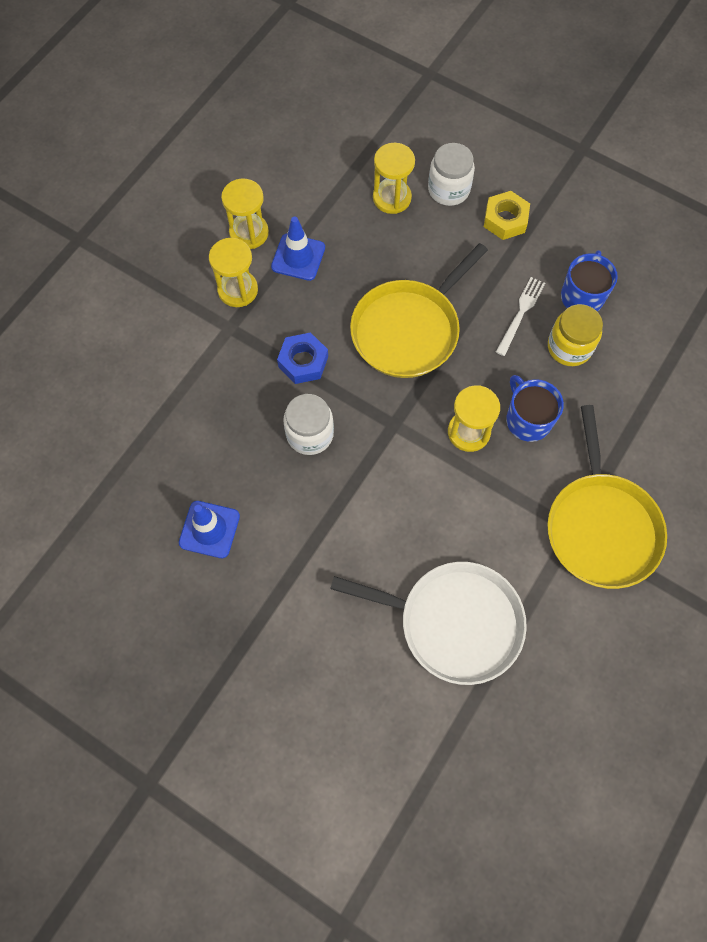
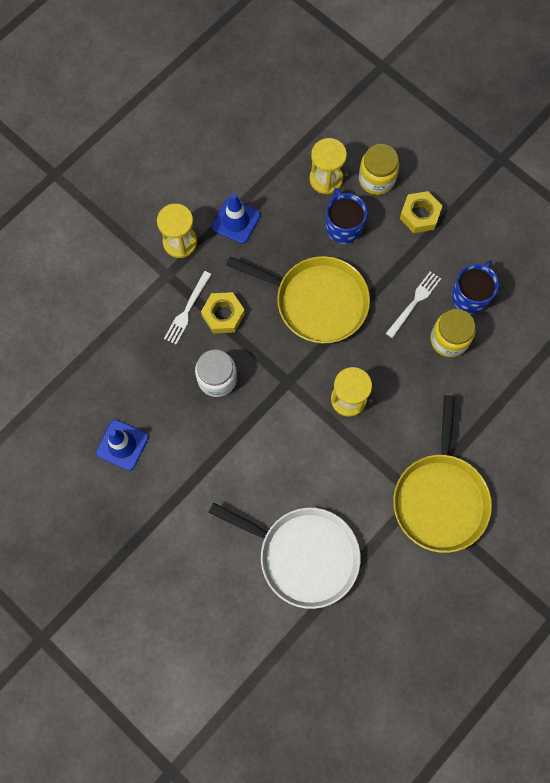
camera: 10 degrees right, 5 degrees up
yellow hourglass [221,179,269,249] -> none
blue nut [277,332,328,384] -> yellow nut [201,292,245,333]
yellow pan [350,243,488,378] -> yellow pan turned 120 degrees counterclockwise [226,256,370,343]
white jar [428,143,475,206] -> yellow jar [359,144,399,195]
blue mug [506,375,564,442] -> blue mug moved to [326,188,367,244]
none -> white fork [164,271,212,345]

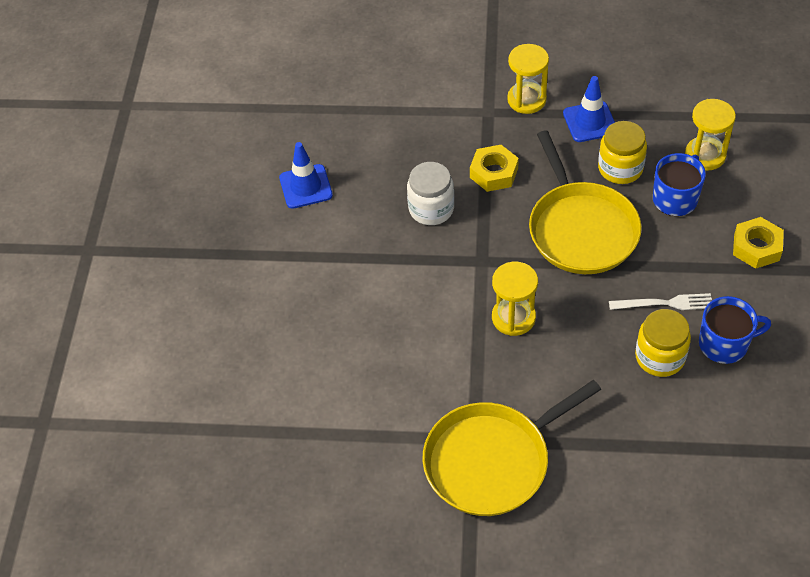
camera: 55 degrees right, 20 degrees down
white fork [164,271,212,345] -> none
white pan [208,503,361,609] -> none
yellow jar [359,144,399,195] -> yellow jar moved to [598,121,647,184]

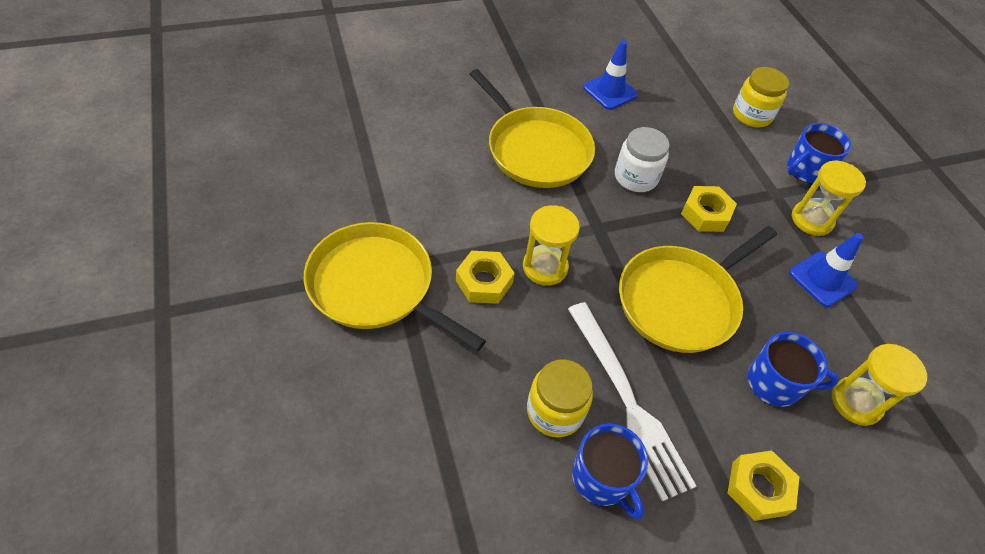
camera: 60 degrees right, 0 degrees up
yellow jar [598,121,647,184] -> yellow jar moved to [733,67,789,127]
white fork [609,293,712,310] -> white fork [568,302,696,501], size x1.80
none -> yellow nut [456,251,514,304]
none -> yellow pan [470,69,595,188]
none -> blue mug [787,123,851,184]

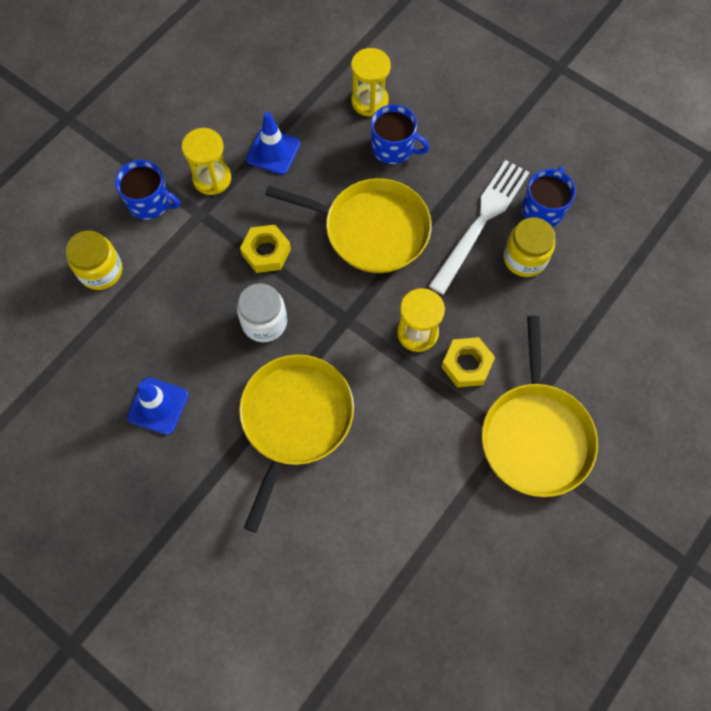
camera: 120 degrees left, 15 degrees up
yellow nut [728,451,800,521] -> none
blue mug [748,332,839,407] -> blue mug turned 135 degrees clockwise [371,104,429,164]

